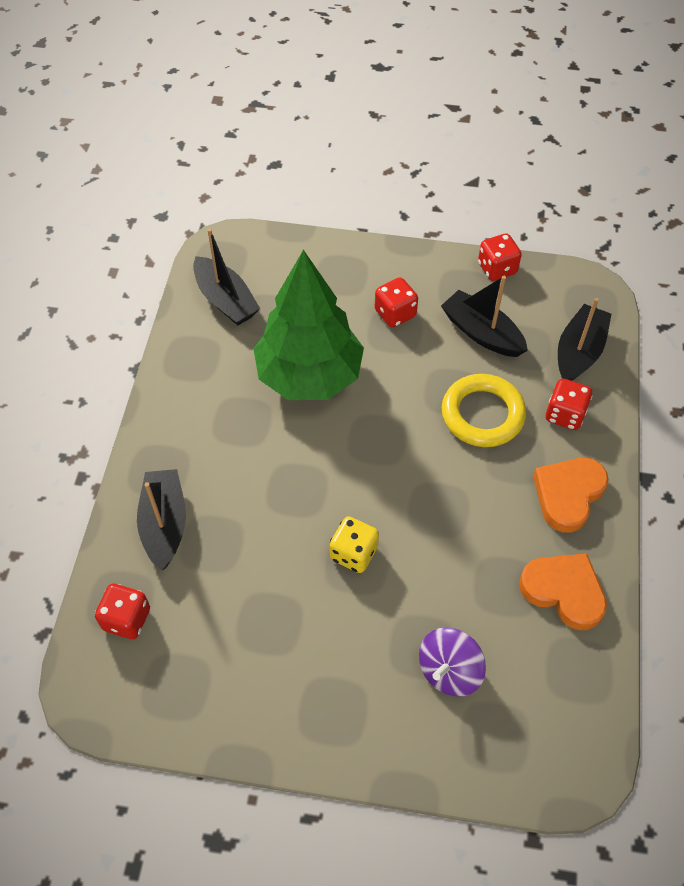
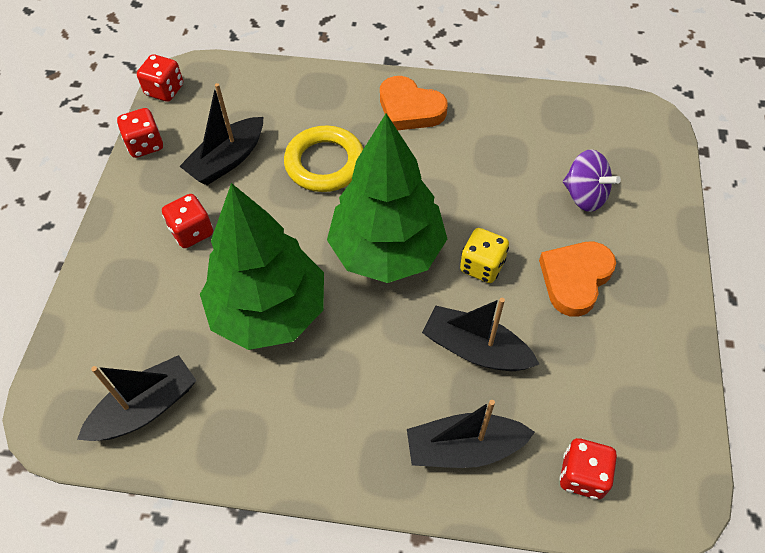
camera: 90 degrees left, 0 degrees up
orange heart [519,553,607,630] -> orange heart moved to [539,242,616,317]
red dice [546,379,593,430] -> red dice moved to [137,54,183,102]
black boat [558,298,611,381] -> black boat moved to [422,298,539,371]
none -> green tree [327,113,447,283]

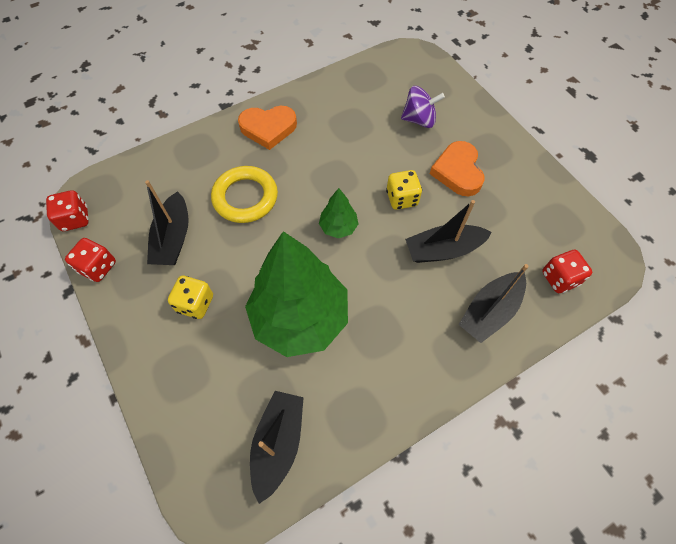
camera: 40 degrees left, 5 degrees up
red dice [162,194,213,248] -> yellow dice [168,276,213,319]
green tree [327,113,447,283] -> green tree [319,188,358,238], size x0.44

